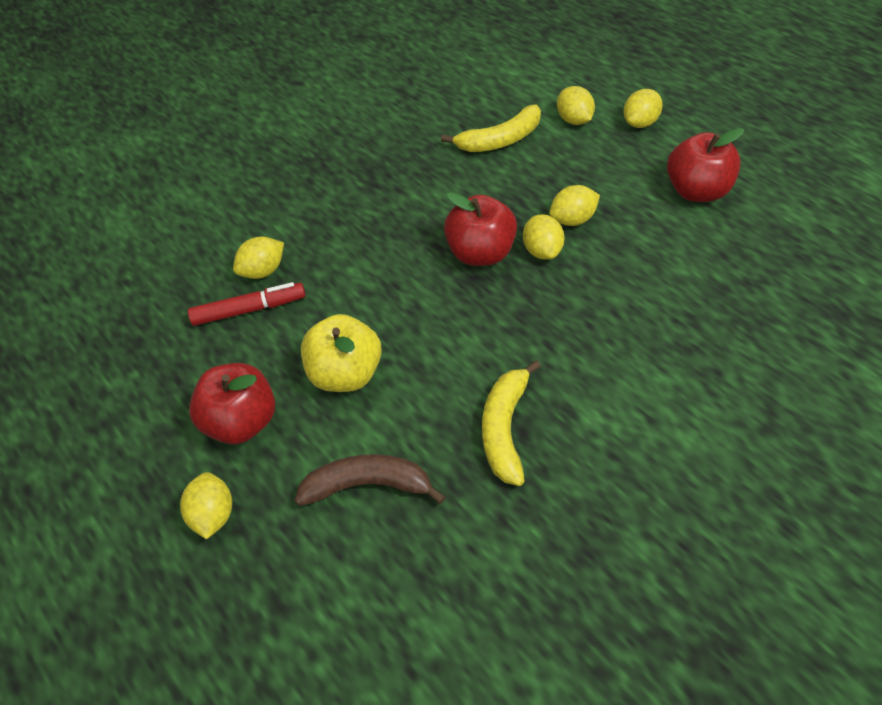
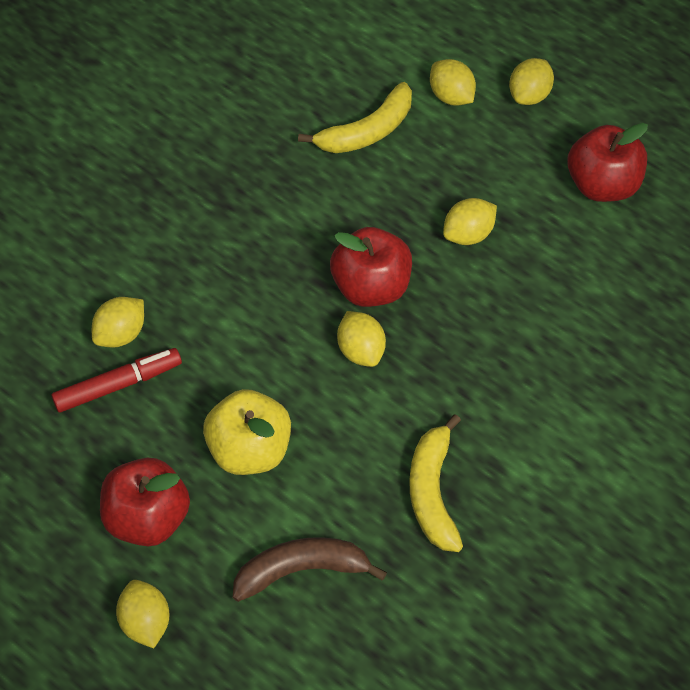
camera: 15 degrees left, 5 degrees up
yellow lemon [523,214,564,260] -> yellow lemon moved to [337,311,386,367]

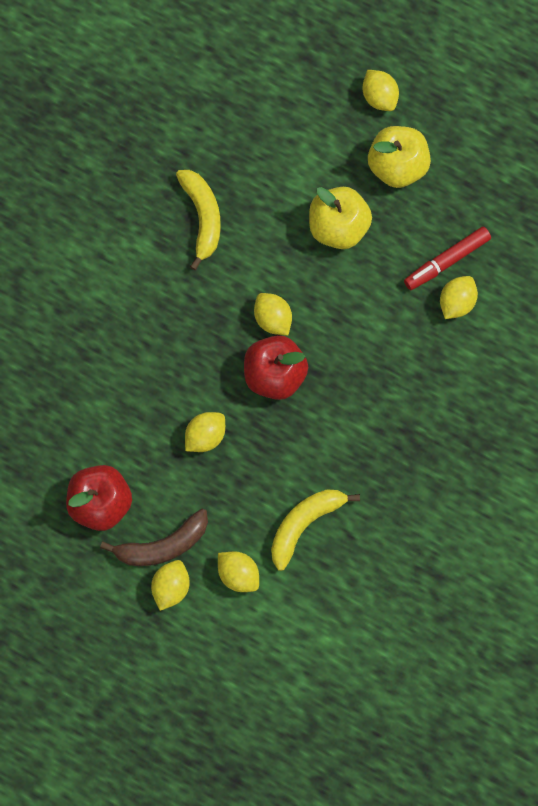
camera: 170 degrees right, 15 degrees up
red apple [100,458,190,546] -> yellow apple [368,126,431,188]
brown banana [233,537,387,602] -> brown banana moved to [100,509,208,566]

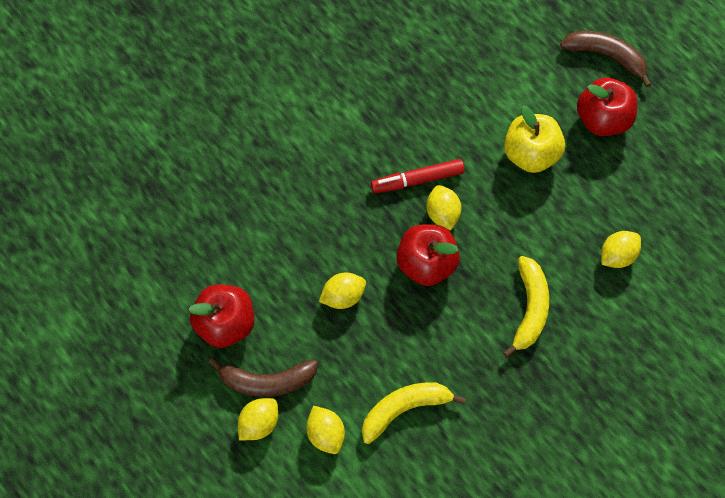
camera: 20 degrees right, 5 degrees down
yellow banana [176,170,221,270] -> yellow banana moved to [503,256,549,358]
yellow lemon [362,70,399,111] -> brown banana [560,31,651,87]
yellow apple [368,126,431,188] -> red apple [577,78,637,136]
red marker [404,227,491,290] -> red marker moved to [371,159,465,193]

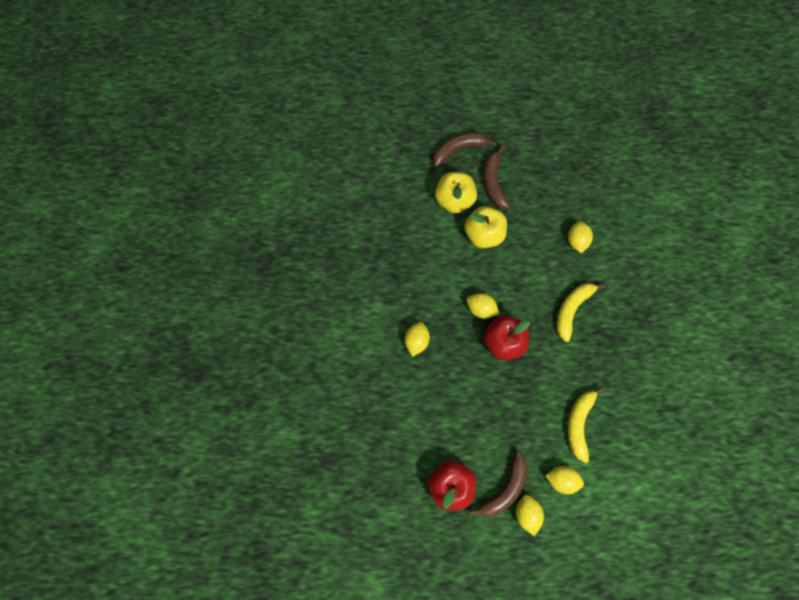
camera: 50 degrees left, 5 degrees up
yellow lemon [319,273,366,309] -> yellow lemon moved to [405,322,430,357]
red marker [371,159,465,193] -> none
yellow banana [503,256,549,358] -> yellow banana turned 105 degrees counterclockwise [557,283,605,342]
red apple [577,78,637,136] -> brown banana [483,146,511,209]
none -> yellow apple [435,172,477,213]

